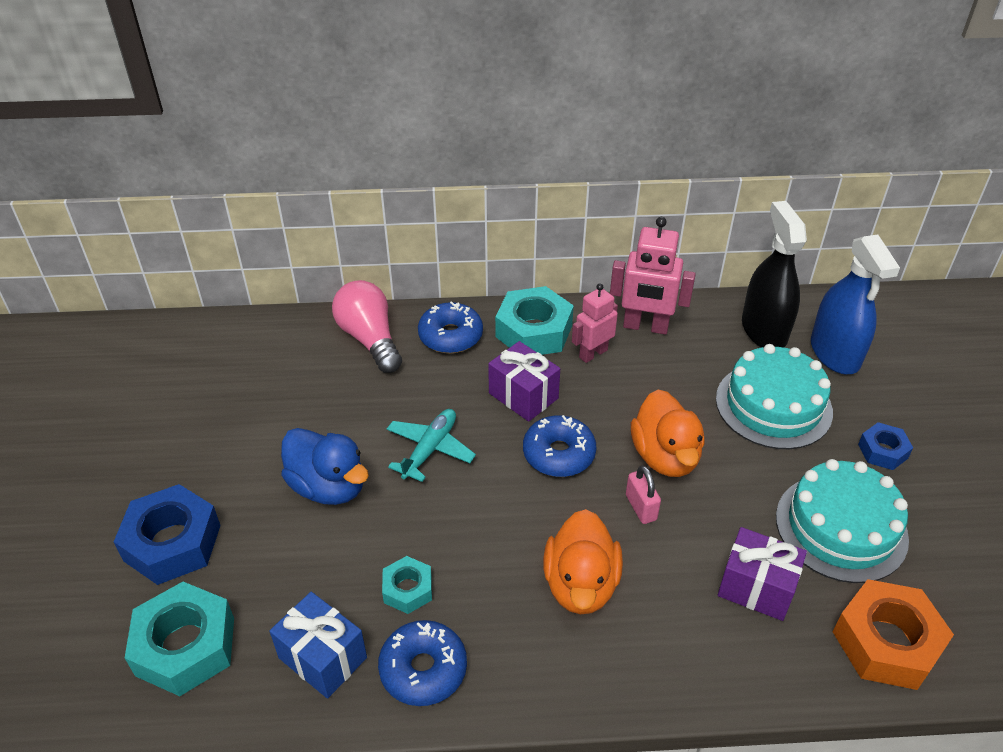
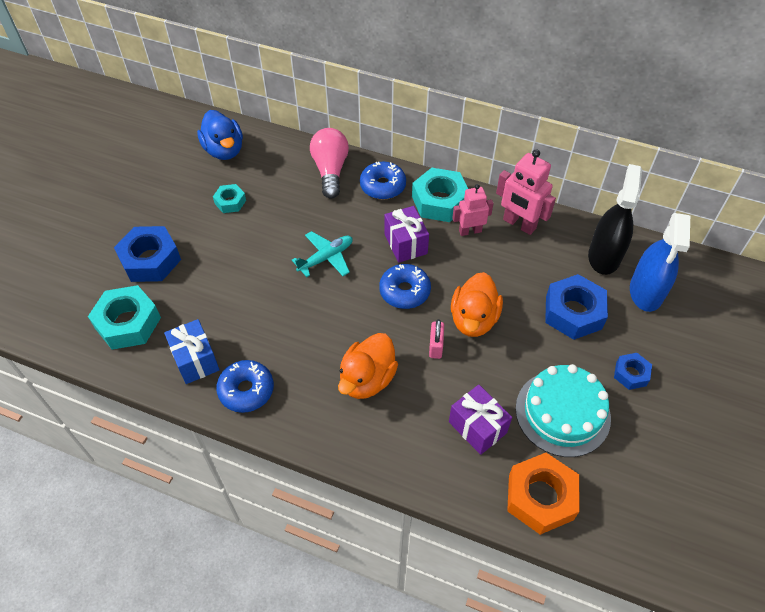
camera: 25 degrees right, 10 degrees up
blue duck [281,428,369,505] -> blue duck moved to [197,110,243,160]
turquoise nut [382,556,432,614] -> turquoise nut moved to [213,184,246,213]
turquoise cake [716,344,833,449] -> blue nut [545,274,608,340]

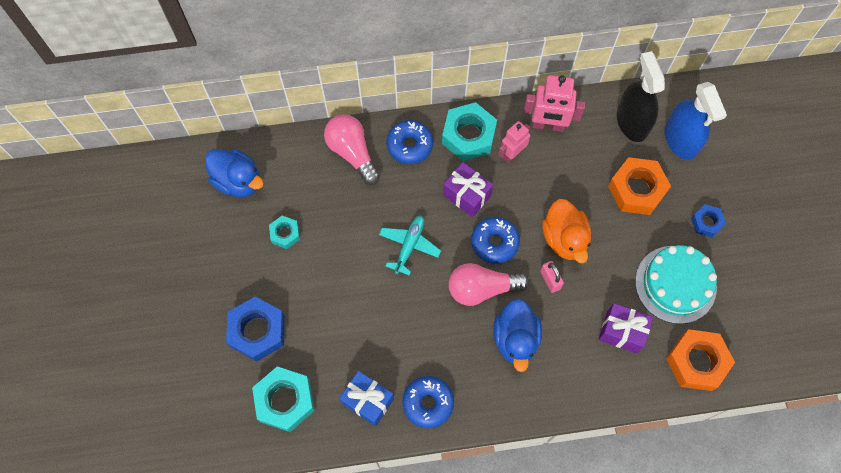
camera: 30 degrees left, 15 degrees up
orange duck [338,333,398,399] -> blue duck [493,299,542,372]
blue nut [545,274,608,340] -> orange nut [608,157,671,215]
none -> pink light bulb [448,263,529,306]

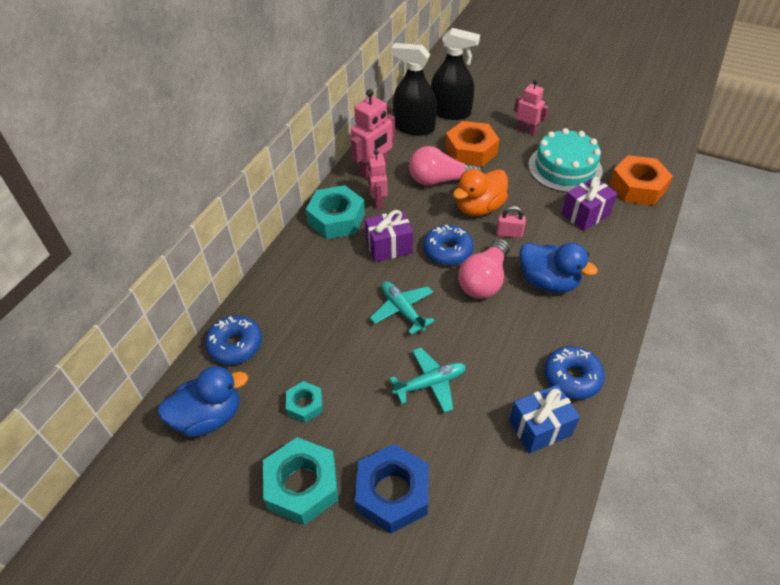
camera: 55 degrees left, 20 degrees down
turquoise nut [252,366,315,432] -> turquoise nut moved to [263,437,338,525]
pink light bulb [324,114,380,185] -> pink light bulb moved to [409,146,483,186]
blue donut [387,120,433,164] -> blue donut moved to [205,315,262,365]
orange duck [542,199,591,263] -> orange duck turned 120 degrees clockwise [453,169,508,216]
blue spray bottle [665,82,727,160] -> black spray bottle [431,28,480,120]
blue nut [691,204,726,237] -> pink robot [514,79,549,135]
none -> turquoise plane [390,347,466,413]

